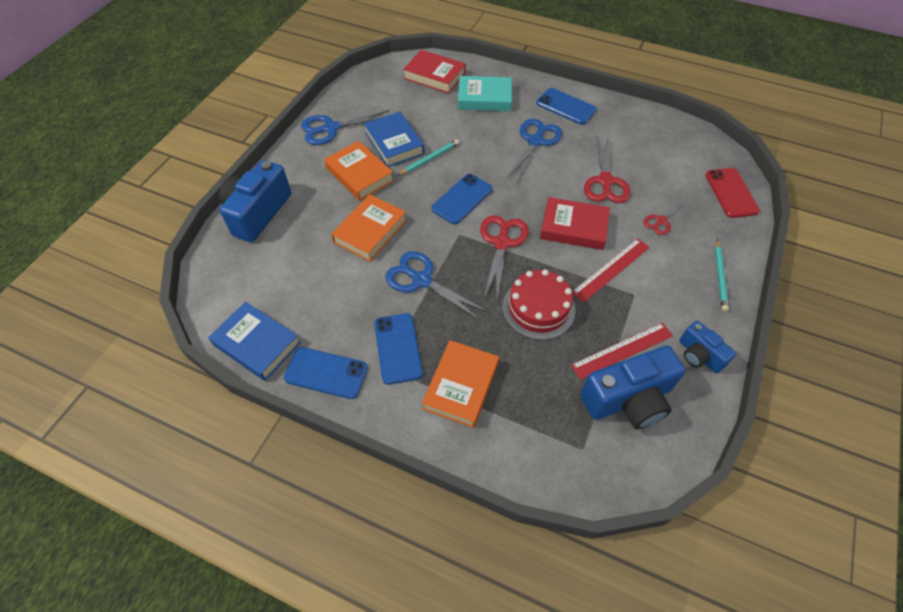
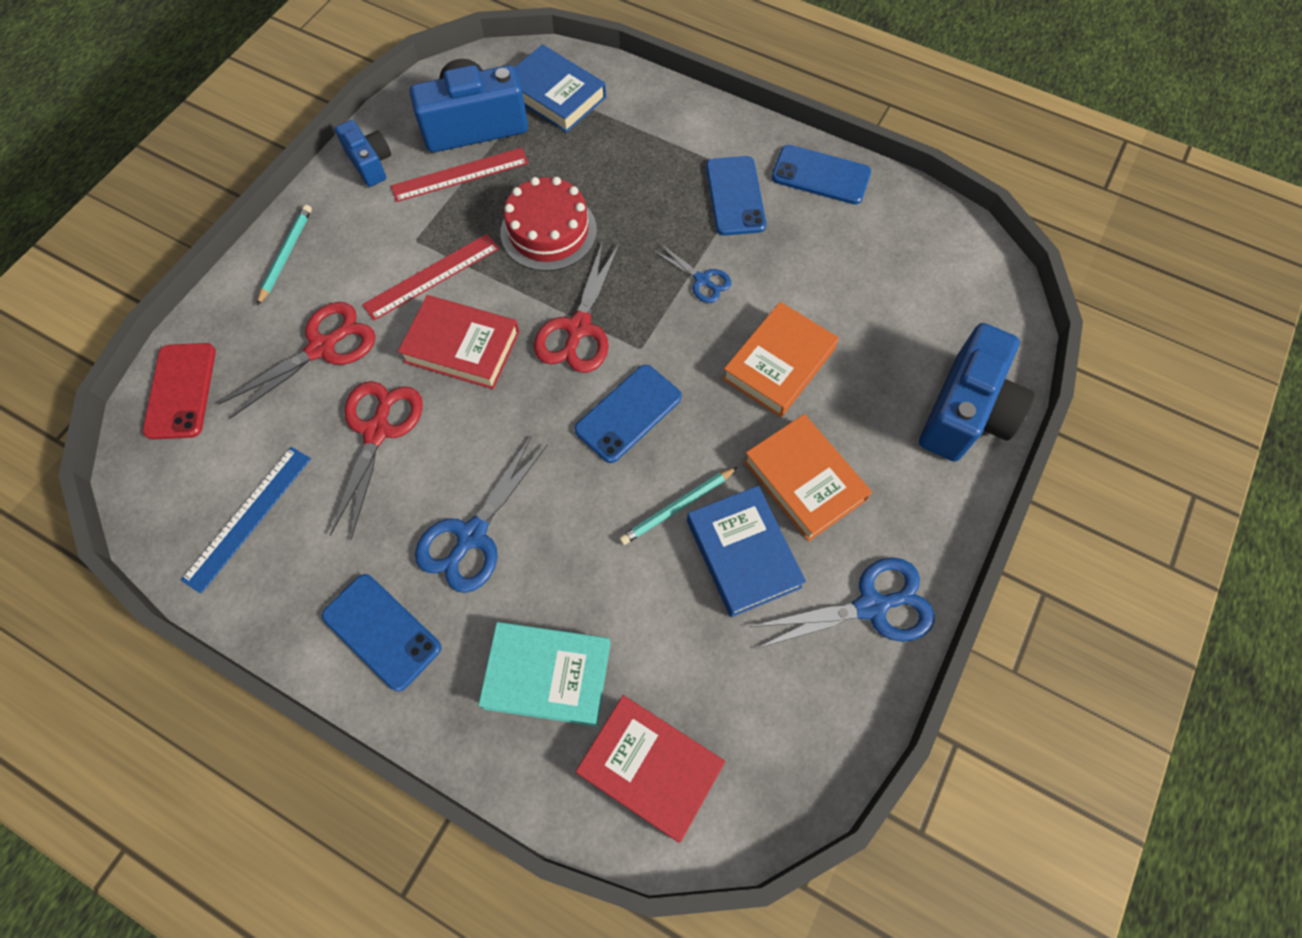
camera: 175 degrees left, 10 degrees up
blue book [208,302,301,381] -> blue book moved to [514,44,606,133]
blue scissors [385,251,488,321] -> blue scissors [654,244,732,303], size x0.57
orange book [422,340,499,428] -> none
red scissors [643,199,686,235] -> red scissors [218,302,376,419], size x1.75
none -> blue ruler [181,447,311,594]

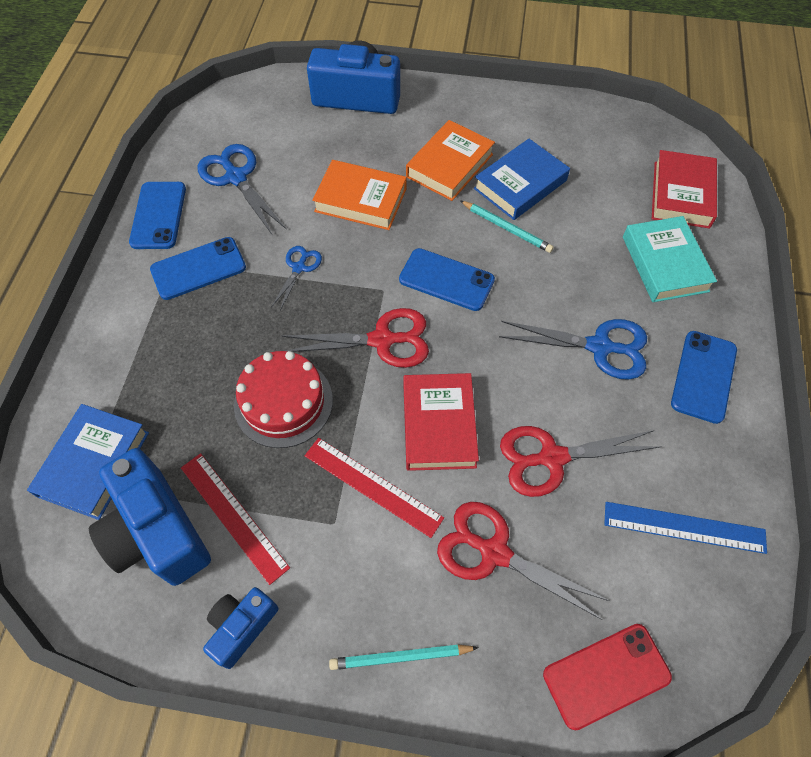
camera: 110 degrees left, 5 degrees down
blue scissors [749,558,935,649] -> blue scissors moved to [197,144,286,234]

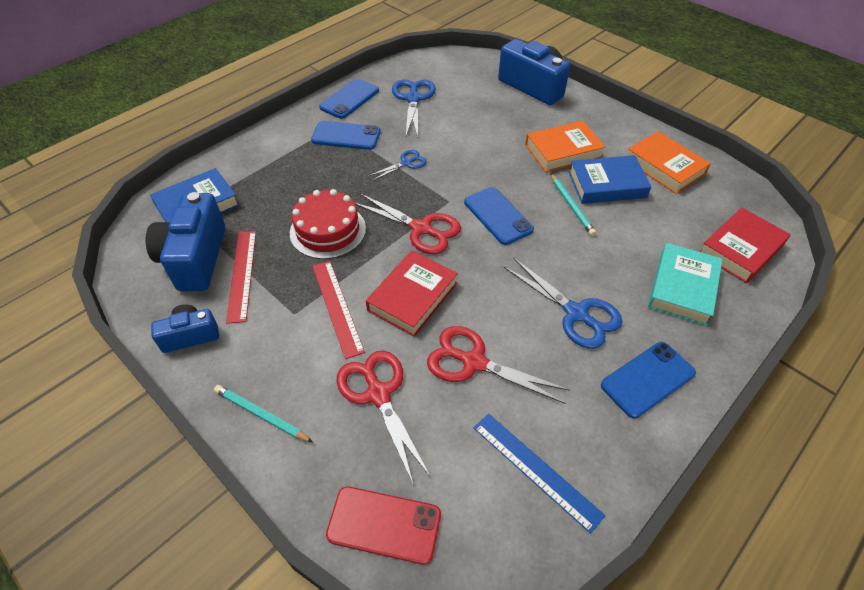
camera: 35 degrees right, 10 degrees down
orange book [312,160,407,230] -> orange book moved to [628,131,711,194]

